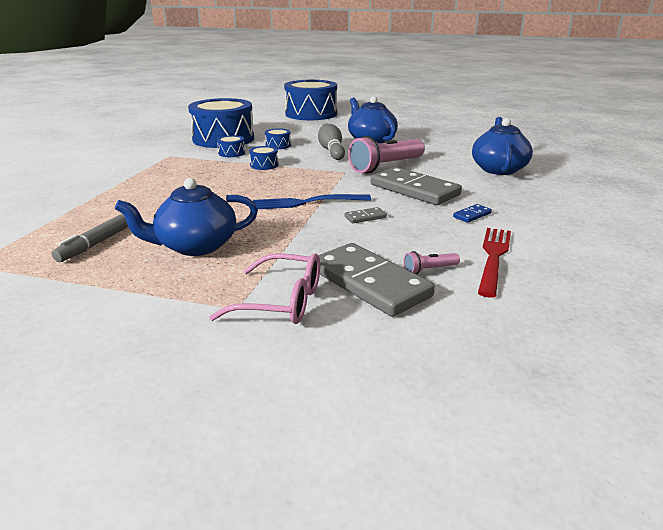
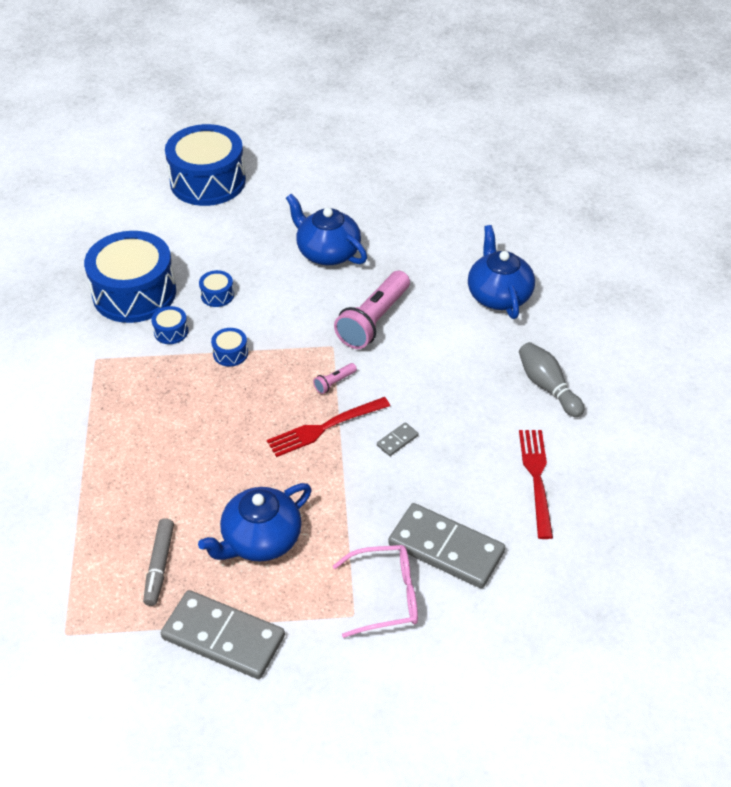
camera: 20 degrees left, 20 degrees up
blue fork [253,194,371,209] -> red fork [267,397,390,457]
grey bowling pin [318,123,345,160] -> grey bowling pin moved to [519,342,584,417]
grey domino [371,167,462,205] -> grey domino moved to [161,590,285,679]
pink flashlight [404,251,460,274] -> pink flashlight moved to [313,363,357,394]
blue domino [453,204,492,223] -> none

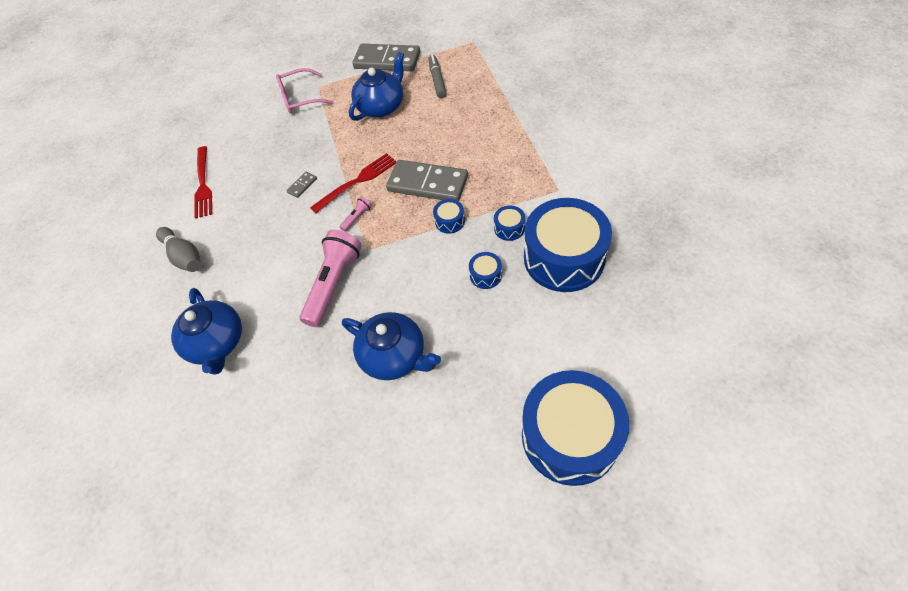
camera: 175 degrees right, 10 degrees up
grey domino [388,503,505,588] -> grey domino moved to [386,160,468,201]

